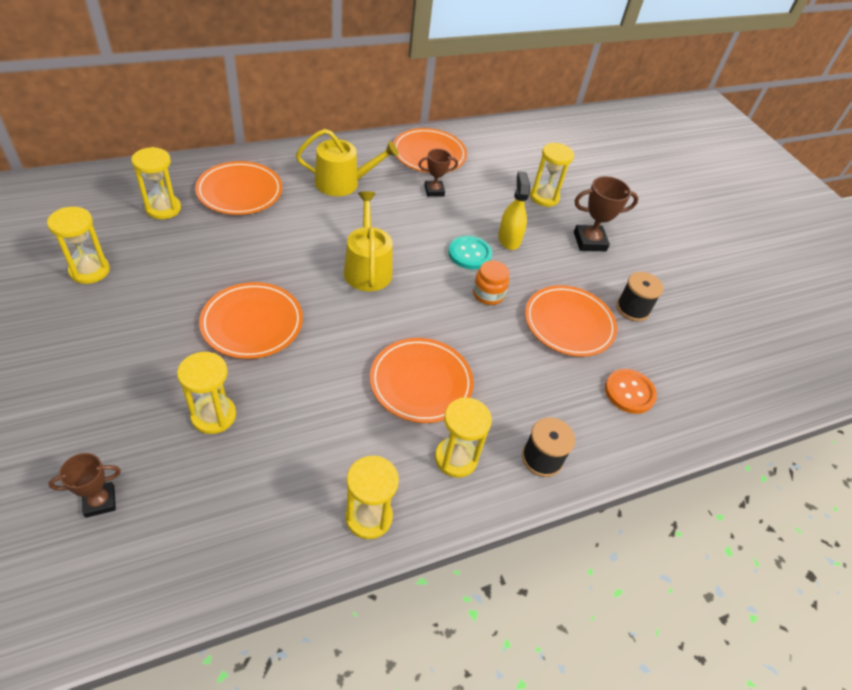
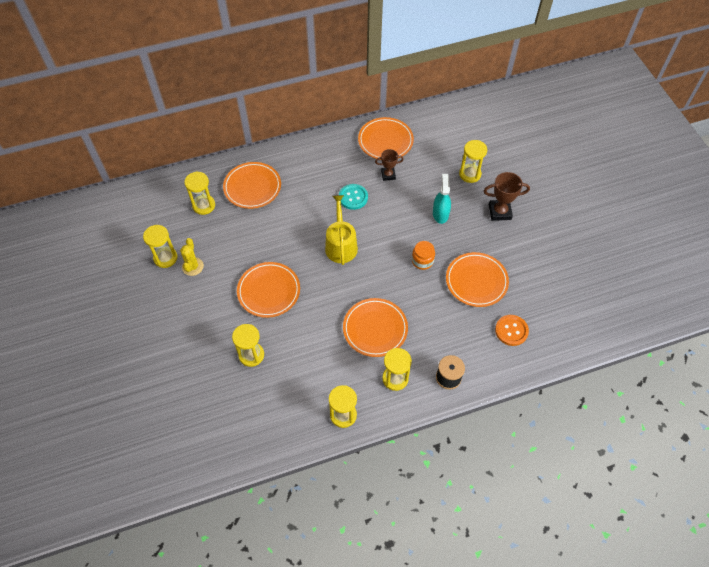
camera: 10 degrees right, 10 degrees up
brown trophy [48,453,121,518] -> none
yellow watering can [296,129,399,196] -> none
turquoise button [448,236,492,269] -> turquoise button moved to [339,184,368,210]
yellow spray bottle [498,171,530,250] -> turquoise spray bottle [433,174,451,224]
black spool [616,272,663,322] -> none
none -> yellow cactus [180,238,204,276]

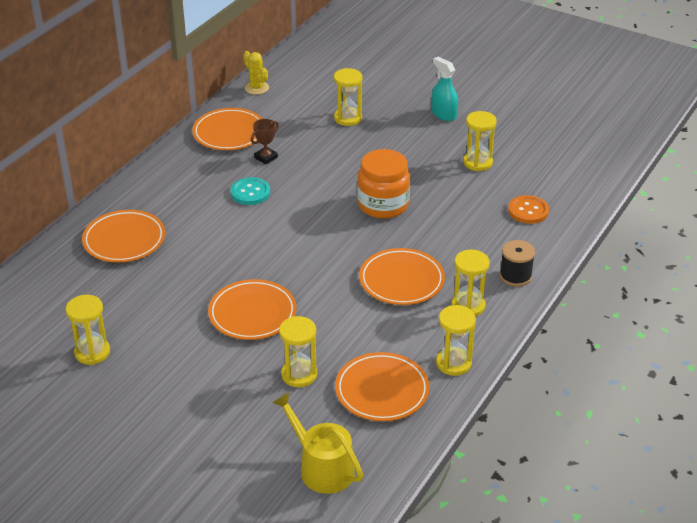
camera: 40 degrees left, 20 degrees down
yellow cactus [180,238,204,276] -> yellow cactus moved to [243,51,269,95]
yellow hourglass [184,171,215,215] -> yellow hourglass moved to [463,111,497,171]
yellow watering can [325,195,358,265] -> yellow watering can moved to [272,392,363,494]
orange jar [412,241,435,270] -> orange jar [357,149,410,219], size x1.80
turquoise spray bottle [433,174,451,224] -> turquoise spray bottle moved to [431,57,458,121]
orange plate [446,252,509,307] -> orange plate moved to [335,352,430,421]
brown trophy [484,172,530,221] -> none

